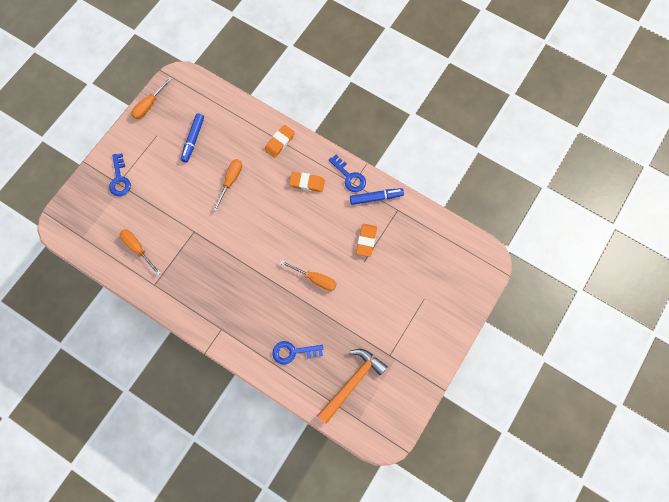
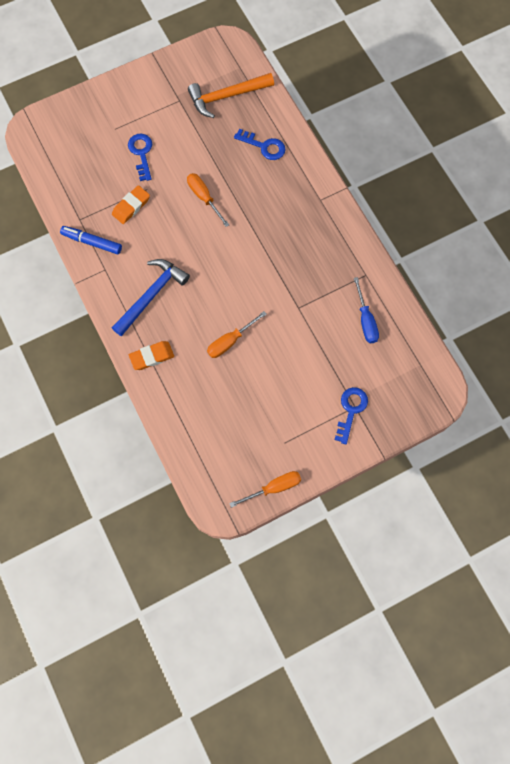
camera: 150 degrees left, 0 degrees up
orange screwdriver [120,229,161,275] -> blue screwdriver [354,277,379,343]
blue marker [181,113,204,163] -> none
orange eraser [289,172,325,192] -> blue hammer [112,259,190,336]
blue key [329,154,366,192] -> blue key moved to [128,134,152,181]

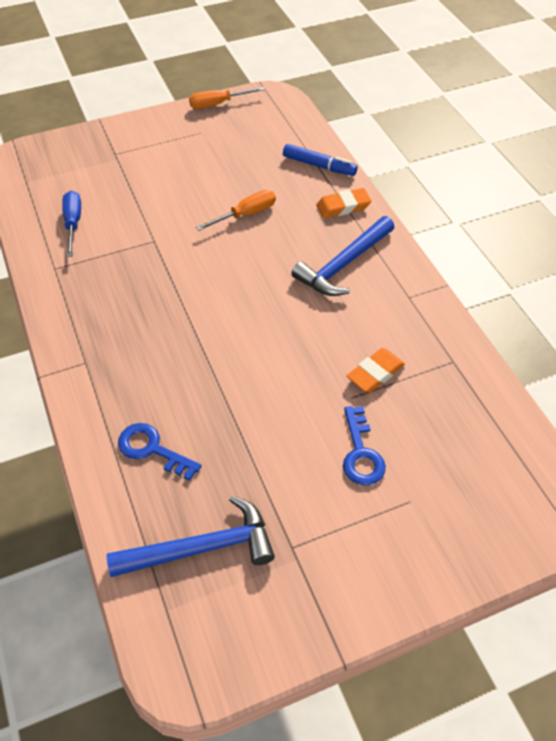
camera: 175 degrees left, 20 degrees down
blue marker [60,226,122,254] -> blue marker moved to [283,144,357,176]
orange screwdriver [187,173,229,227] -> none
orange hammer [188,73,274,118] -> blue hammer [107,496,275,577]
blue key [335,387,368,444] -> none

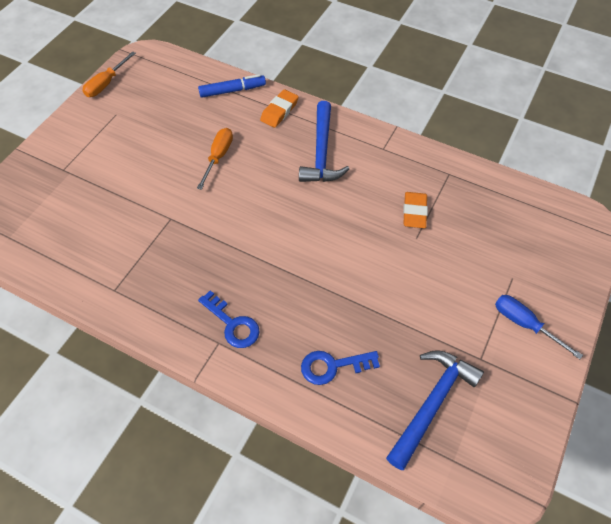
camera: 40 degrees left, 5 degrees up
blue screwdriver [62,191,81,257] -> blue screwdriver moved to [495,295,583,359]
blue key [343,406,386,485] -> blue key moved to [198,290,260,348]

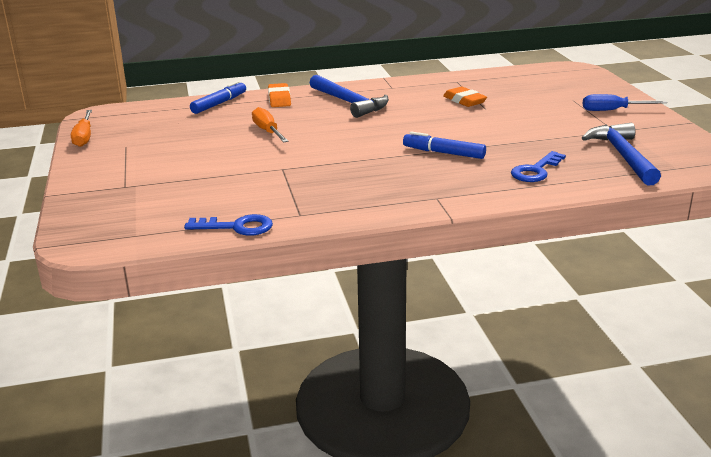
camera: 40 degrees left, 30 degrees down
blue key [198,290,260,348] -> blue key moved to [184,214,273,236]
none -> blue marker [403,131,486,159]

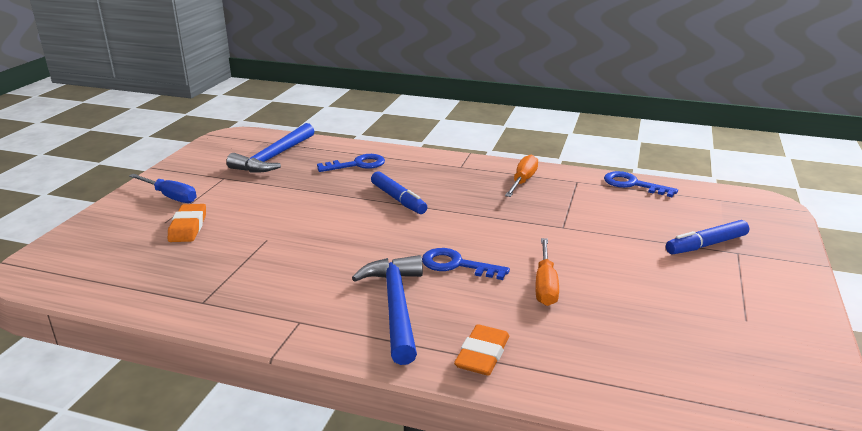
camera: 150 degrees left, 0 degrees up
orange screwdriver [71,110,92,147] -> orange screwdriver moved to [505,154,538,197]
blue marker [190,81,246,114] -> blue marker moved to [666,220,749,254]
orange eraser [443,87,487,107] -> orange eraser moved to [168,204,206,242]
none -> blue key [422,248,510,280]

